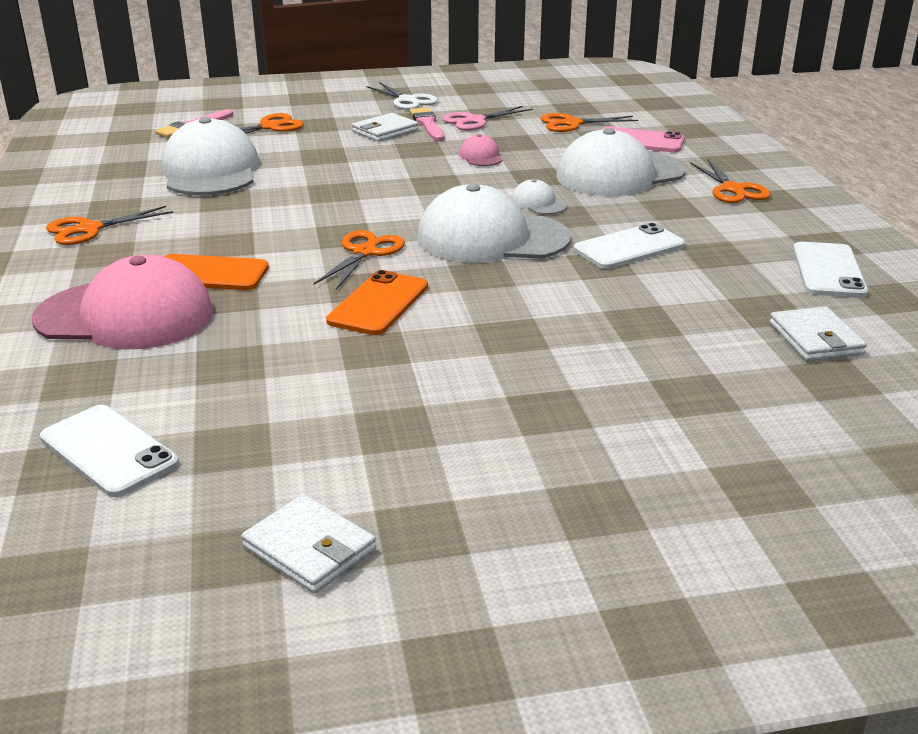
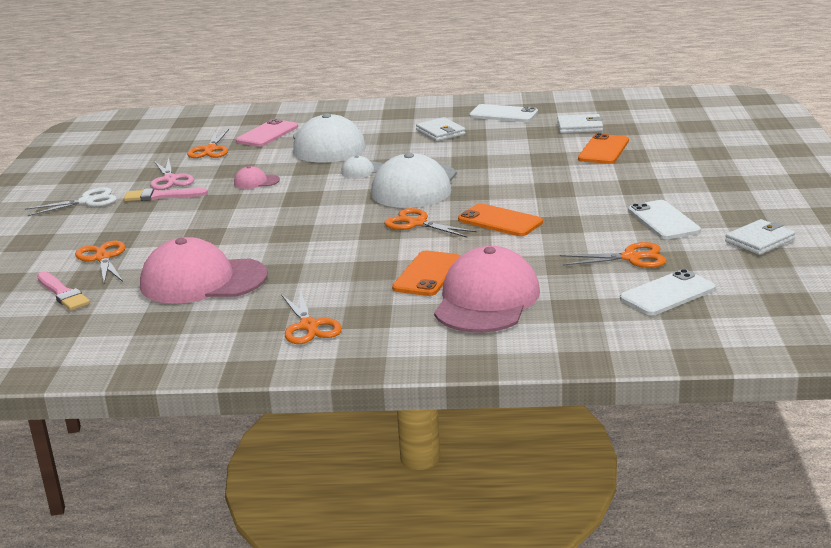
camera: 75 degrees left, 5 degrees down
white cap [161,117,259,195] -> pink cap [140,237,268,304]
white wallet [352,113,418,142] -> white wallet moved to [416,117,466,141]
white phone [574,223,685,269] -> white phone moved to [628,200,701,239]
orange scissors [690,160,771,203] -> orange scissors moved to [560,242,667,268]
none -> orange phone [578,133,629,164]

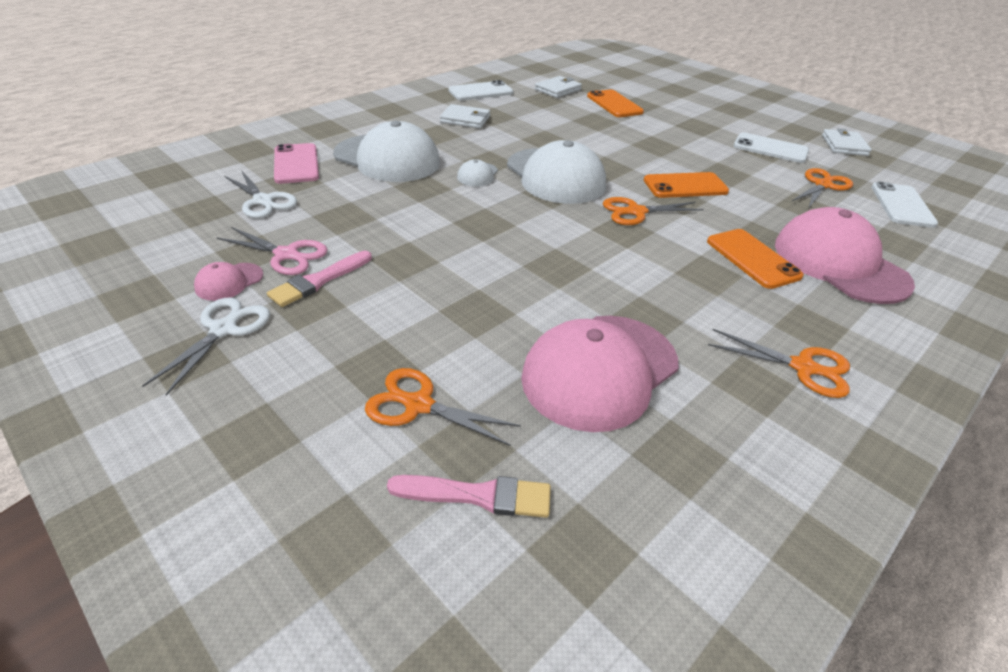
camera: 50 degrees left, 15 degrees up
orange scissors [187,129,229,158] -> white scissors [224,170,297,218]
pink cap [234,166,280,189] -> pink cap moved to [194,262,263,301]

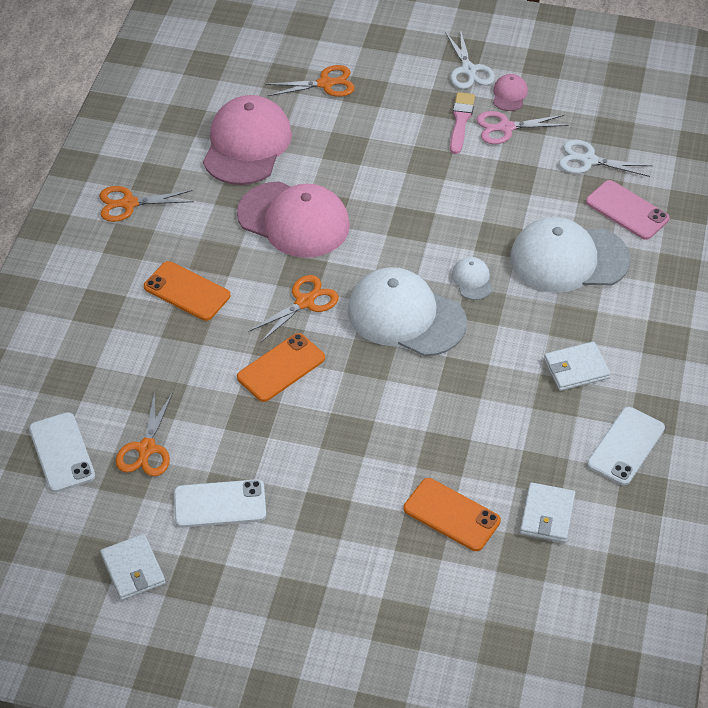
camera: 150 degrees right, 10 degrees up
pink brush [387,475,551,518] -> none
pink cap [775,207,915,304] -> pink cap moved to [237,181,350,258]

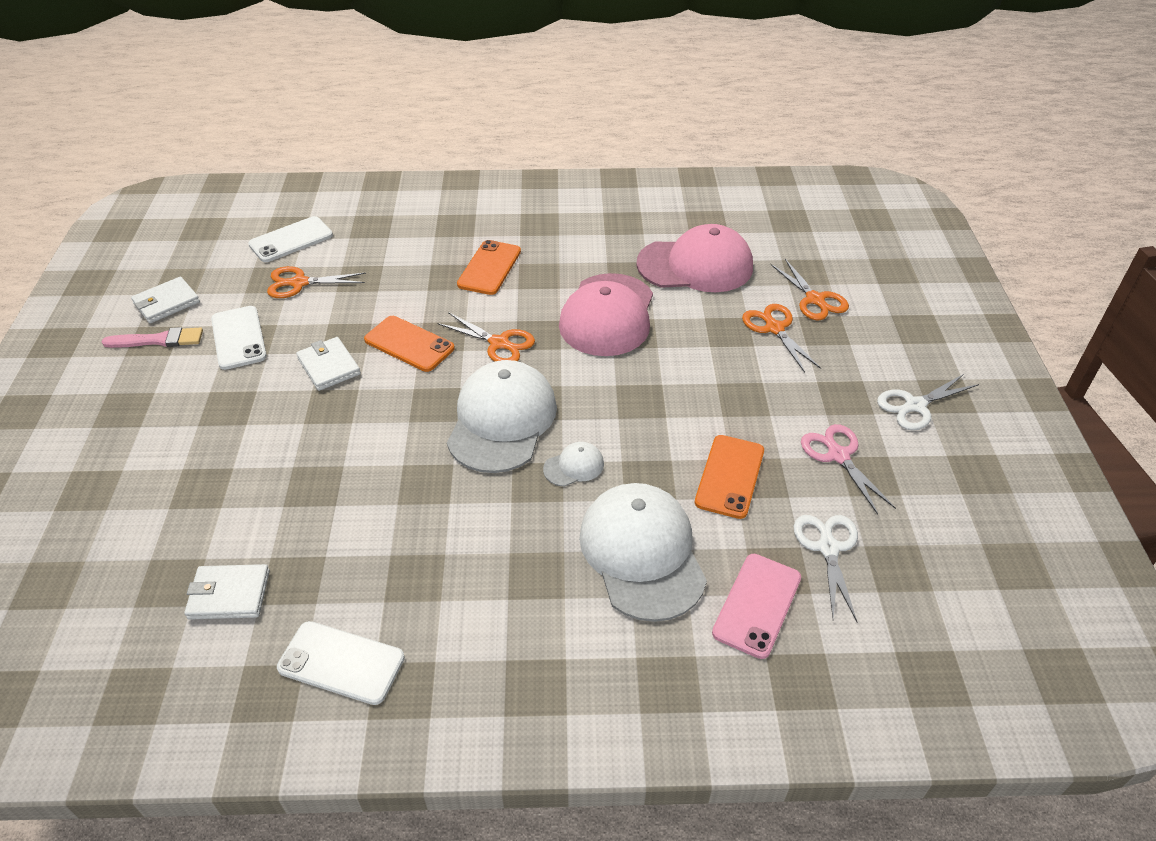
camera: 75 degrees right, 5 degrees down
orange scissors [99,186,194,222] -> orange scissors moved to [742,304,821,373]
orange phone [404,478,501,551] -> orange phone moved to [695,435,764,519]
pink brush [450,92,475,154] -> pink brush moved to [102,327,203,348]
pink cap [493,74,528,111] -> none
white wallet [544,342,611,391] -> white wallet moved to [296,337,361,391]

